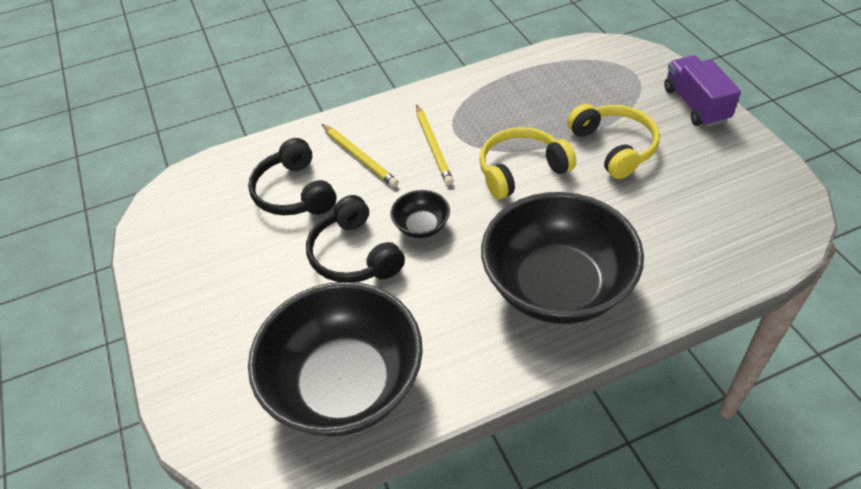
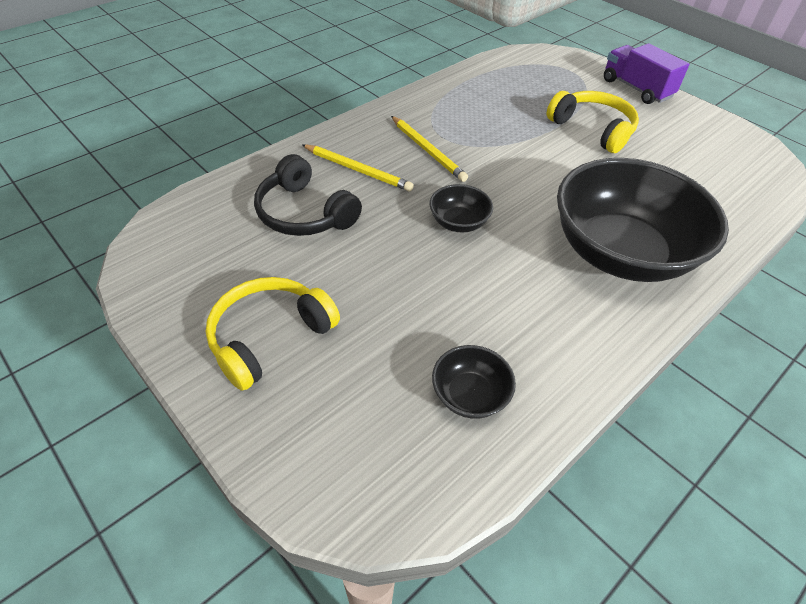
camera: 25 degrees left, 0 degrees up
black bowl [248,282,423,436] -> black bowl [432,345,516,419], size x0.42
black headphones [306,195,405,282] -> none
yellow headphones [479,127,576,199] -> yellow headphones moved to [206,277,340,391]

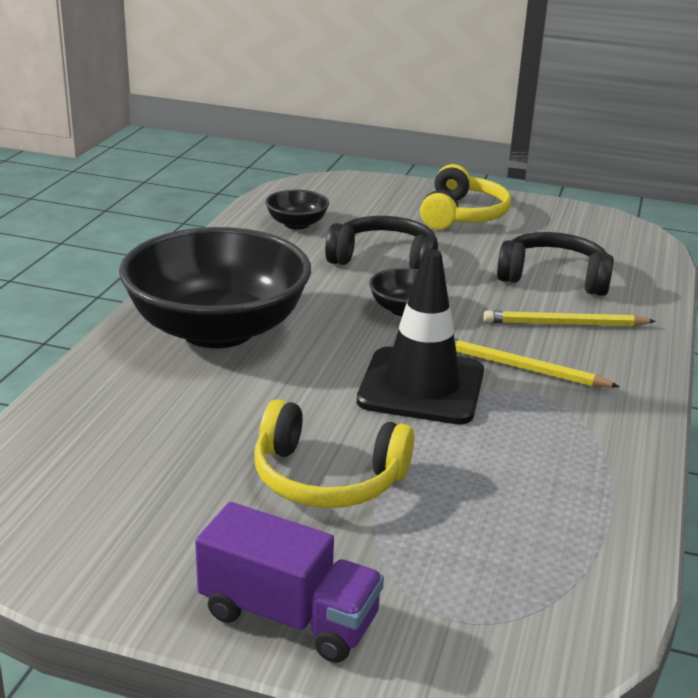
camera: 150 degrees right, 20 degrees down
none -> black headphones [325,216,438,269]
none -> black traffic cone [357,249,484,424]

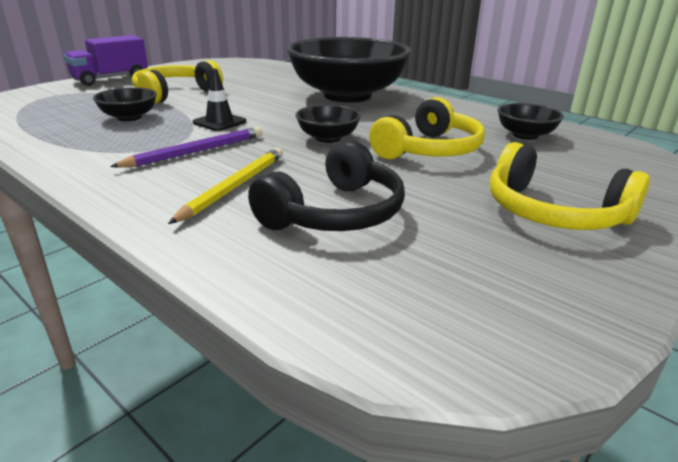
camera: 115 degrees right, 0 degrees up
black headphones [325,216,438,269] -> yellow headphones [369,97,485,159]
black traffic cone [357,249,484,424] -> black traffic cone [193,69,246,131], size x0.50
yellow pencil [454,338,620,388] -> purple pencil [110,127,262,168]
none -> black bowl [93,87,157,121]

